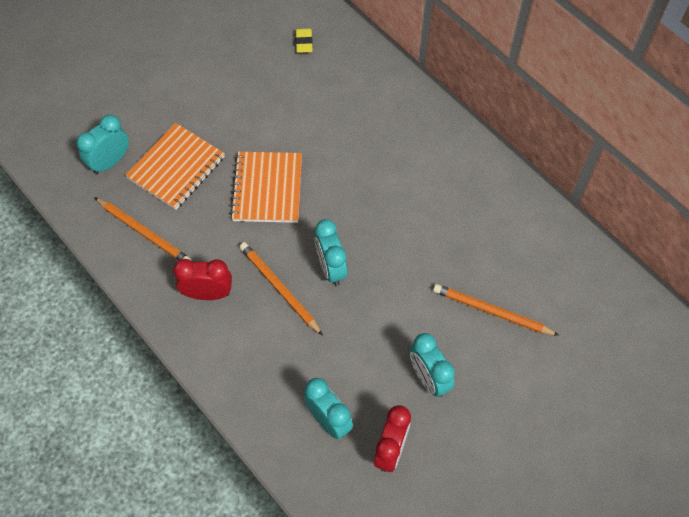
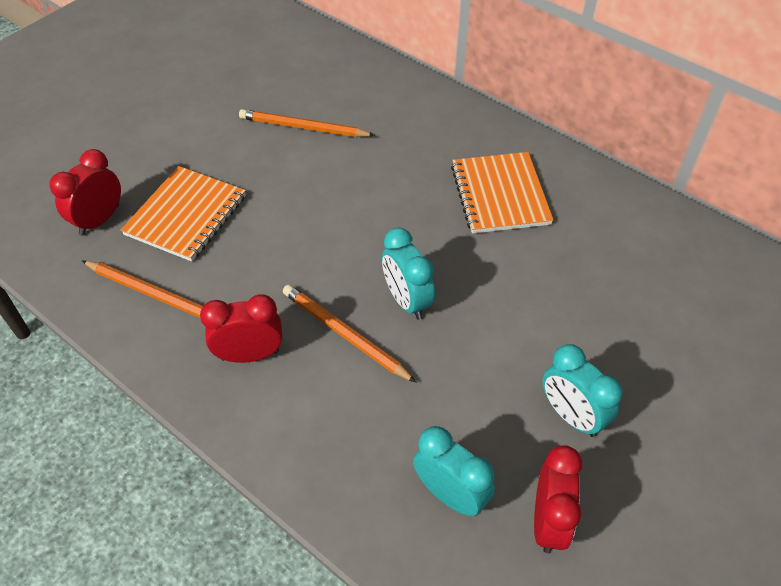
camera: 10 degrees left, 10 degrees down
turquoise clock [76,115,129,174] -> red clock [49,149,121,236]
orange notebook [230,152,302,223] -> orange notebook moved to [451,152,554,234]
yellow eraser [295,28,313,53] -> none
orange pencil [433,284,560,336] -> orange pencil moved to [239,109,375,137]

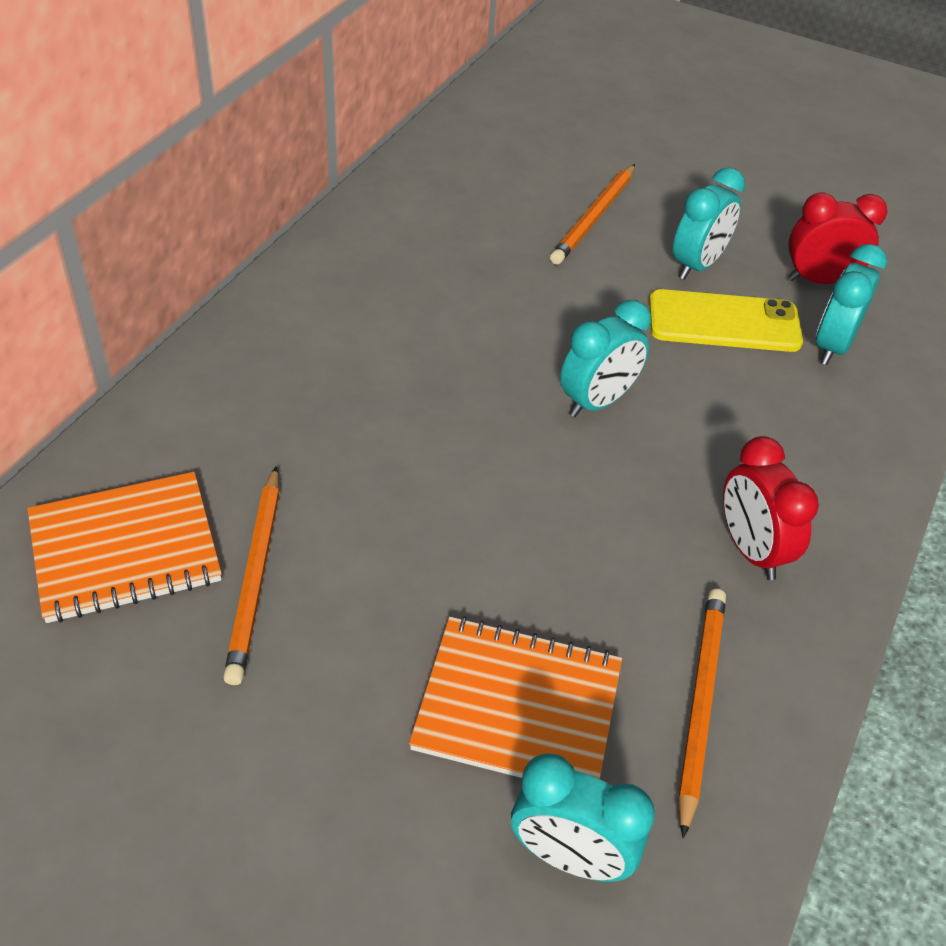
camera: 105 degrees left, 5 degrees down
red clock [49,149,121,236] -> turquoise clock [511,754,655,882]
orange pencil [283,285,416,382] -> orange pencil moved to [550,164,635,265]
orange notebook [451,152,554,234] -> orange notebook moved to [28,472,222,623]
none -> yellow phone [649,289,803,352]

